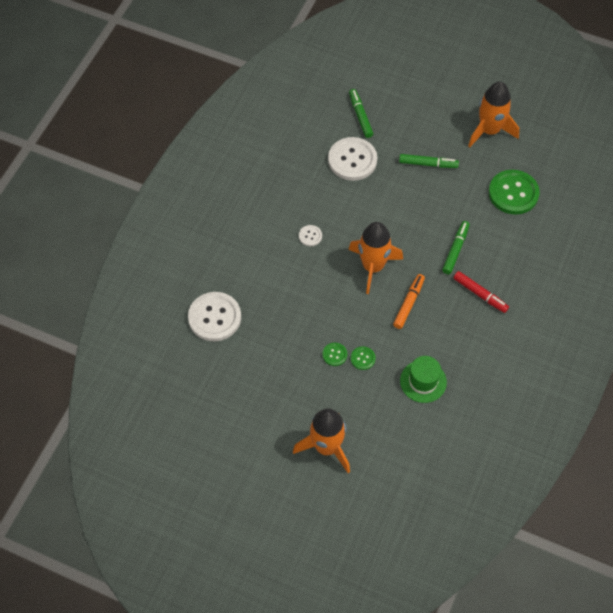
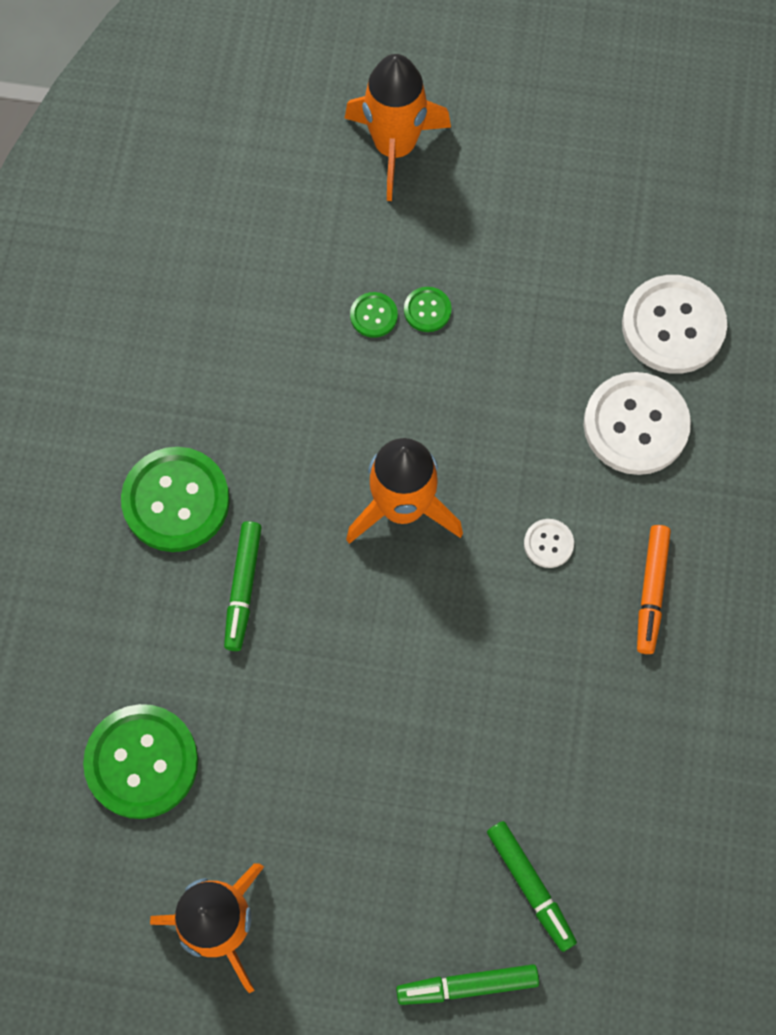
camera: 165 degrees right, 10 degrees up
white button [328,137,377,181] -> white button moved to [583,372,691,475]
orange marker [393,274,425,329] -> orange marker moved to [637,525,671,654]
green marker [399,154,459,168] -> green marker moved to [396,964,539,1005]
green hat [400,356,447,403] -> none
red marker [453,271,509,313] -> green button [121,447,230,552]

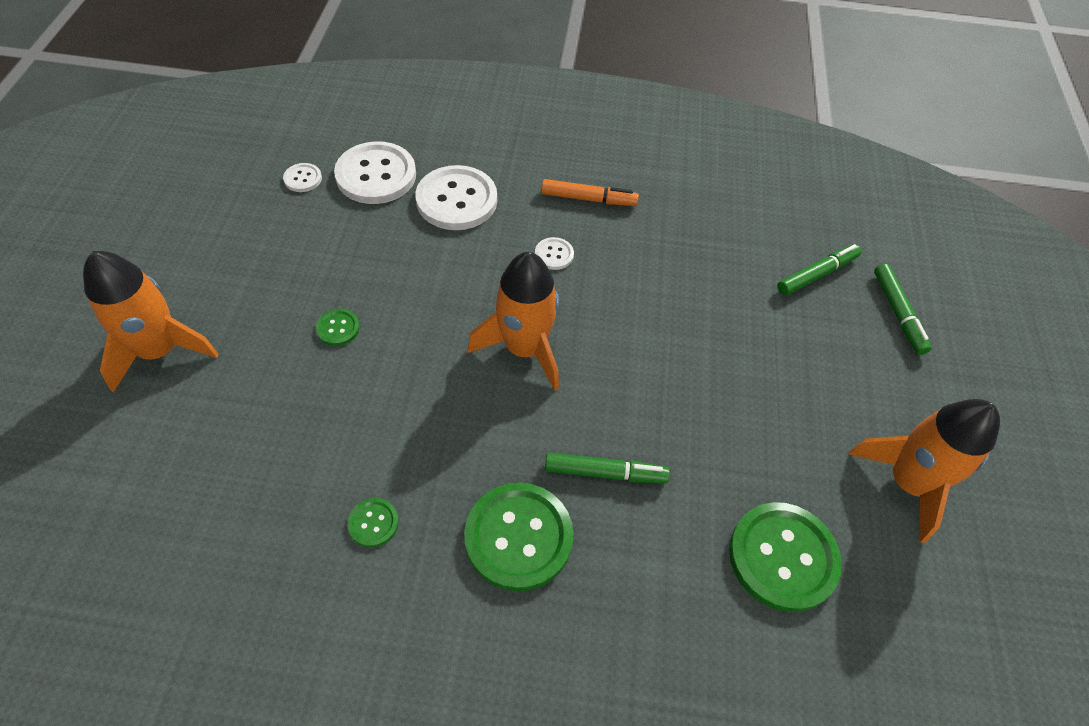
camera: 95 degrees left, 15 degrees down
green button [350,292,398,338] -> green button moved to [347,498,399,548]
none -> white button [283,163,322,192]

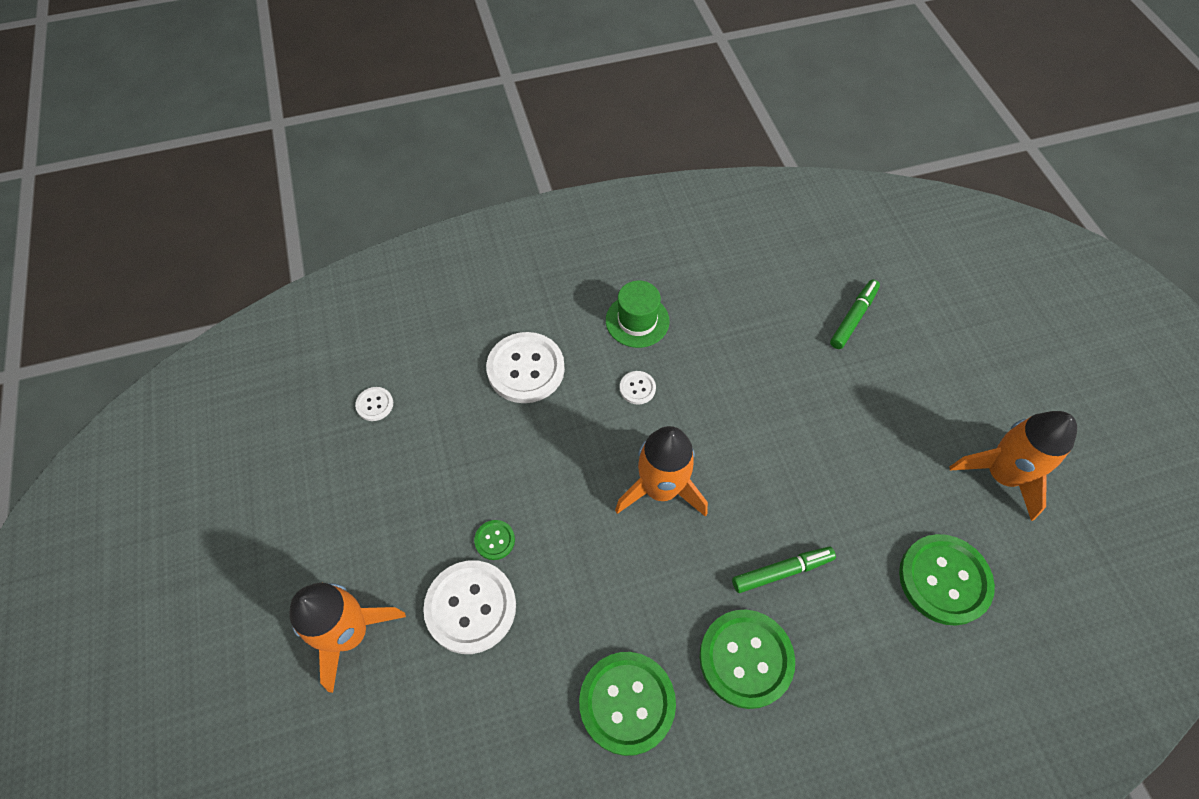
camera: 20 degrees left, 5 degrees up
white button [334,141,416,204] -> white button moved to [423,560,516,654]
green button [347,498,399,548] -> green button [579,652,676,756], size x2.16
orange marker [541,179,639,206] -> green hat [606,281,669,348]
green marker [874,264,932,355] -> none

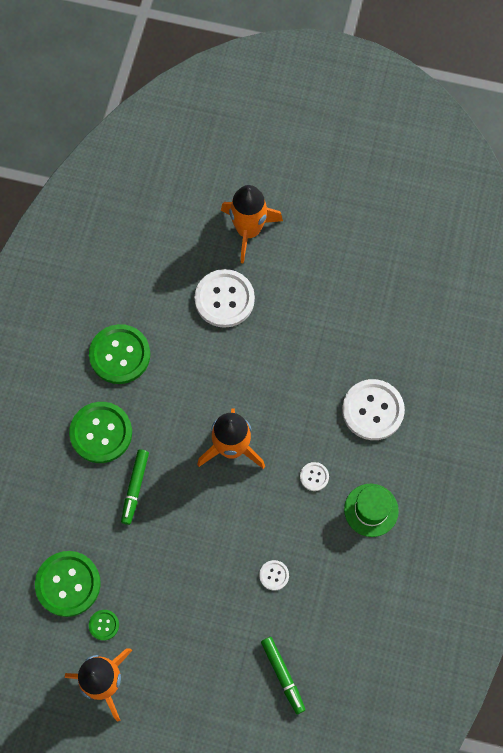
camera: 120 degrees right, 10 degrees up
white button [355,387,393,421] -> white button moved to [259,560,289,591]
green button [474,520,515,560] -> green button moved to [89,610,119,641]

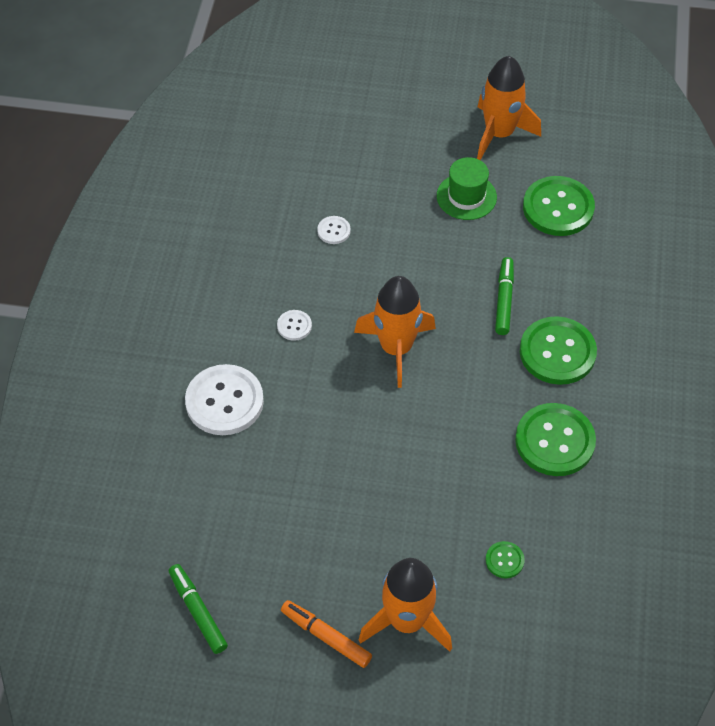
camera: 175 degrees right, 15 degrees down
green button [89,610,119,641] -> green button moved to [486,541,525,578]
white button [194,269,255,328] -> none
green marker [261,637,306,714] -> green marker moved to [169,564,228,654]
green hat [344,484,399,537] -> green hat moved to [437,157,497,220]
none -> orange marker [281,600,372,668]

